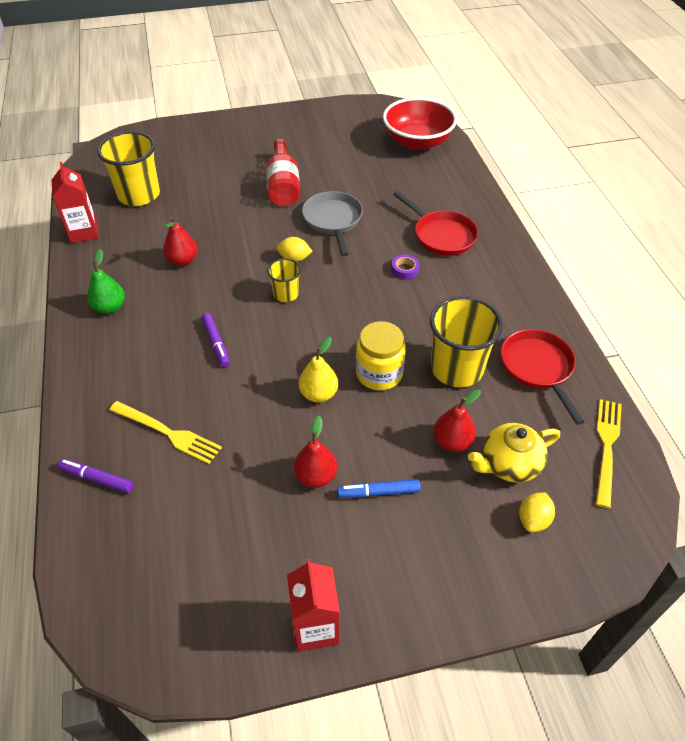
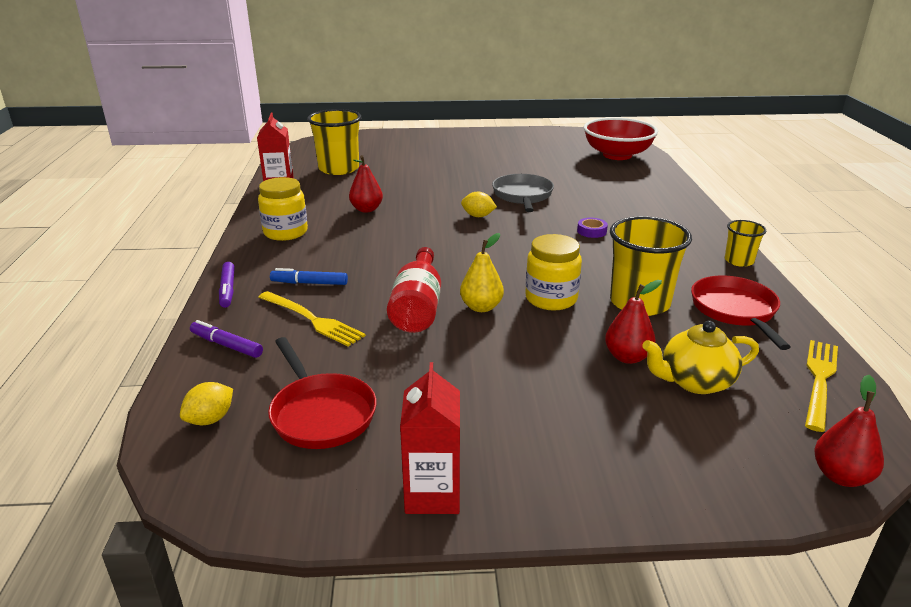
camera: 10 degrees right, 20 degrees down
green pear [87,249,125,314] -> yellow jar [258,177,308,241]
purple marker [201,313,230,367] -> purple marker moved to [219,262,235,308]
red bottle [266,139,301,207] -> red bottle moved to [387,247,441,333]
yellow cup [267,258,301,302] -> yellow cup moved to [725,220,766,267]
red pear [294,416,337,488] -> red pear moved to [814,375,884,487]
blue marker [337,479,421,498] -> blue marker moved to [270,268,348,285]
red pan [393,191,478,256] -> red pan moved to [268,337,376,449]
yellow lemon [519,492,555,532] -> yellow lemon moved to [180,382,233,425]

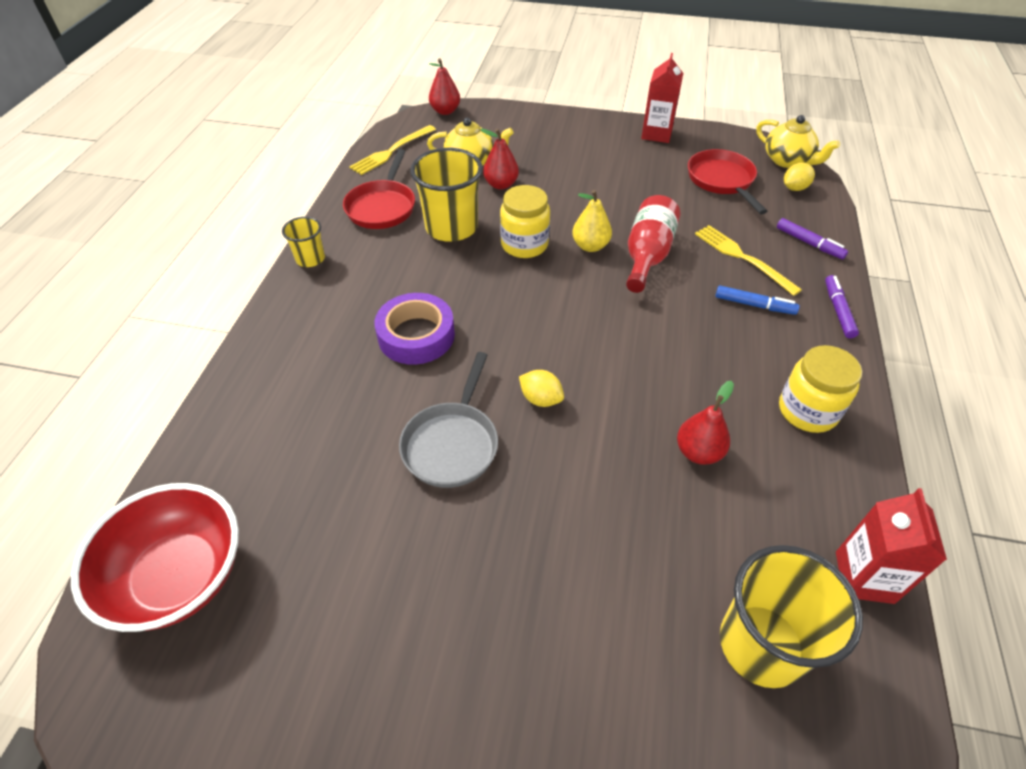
camera: 165 degrees left, 20 degrees up
purple tape [577,218,608,238] -> purple tape [374,293,455,365], size x2.12
none -> yellow teapot [756,115,840,168]

